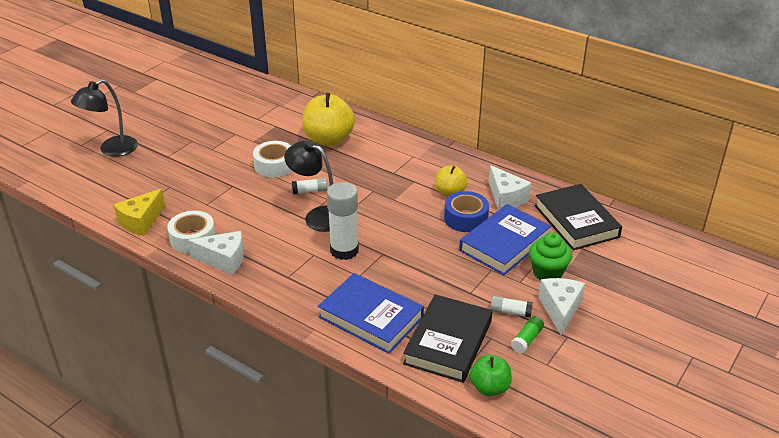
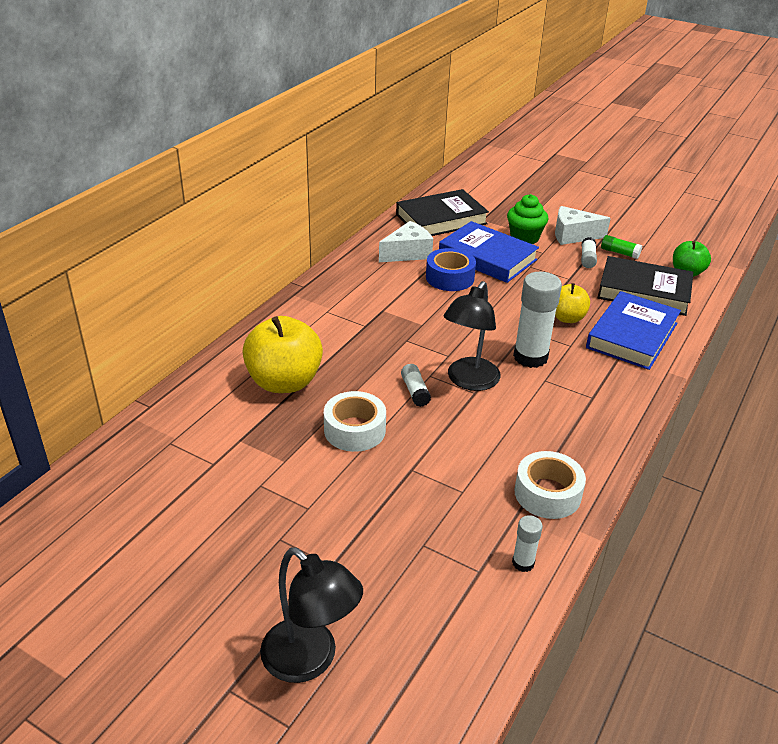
camera: 95 degrees left, 0 degrees up
yellow cheese [113,189,165,236] -> white glue stick [512,515,543,572]
white cheese [187,231,244,275] -> none
yellow apple [435,165,468,196] -> yellow apple moved to [555,283,590,323]

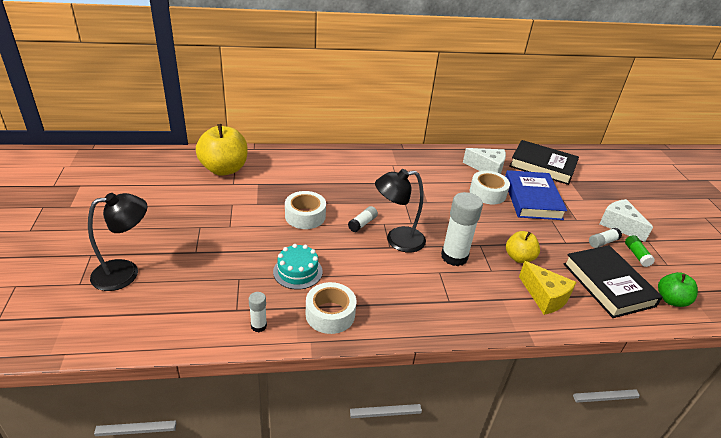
camera: 50 degrees right, 0 degrees up
yellow apple [242,316,323,393] -> yellow apple moved to [196,124,248,176]
black lamp [260,547,363,683] -> black lamp turned 120 degrees counterclockwise [88,193,147,291]
blue tape [426,248,476,291] -> white tape [470,171,510,204]
green cupcake [507,194,548,244] -> none
blue book [586,291,681,370] -> yellow cheese [519,261,576,315]
none -> turquoise cake [273,244,323,290]

